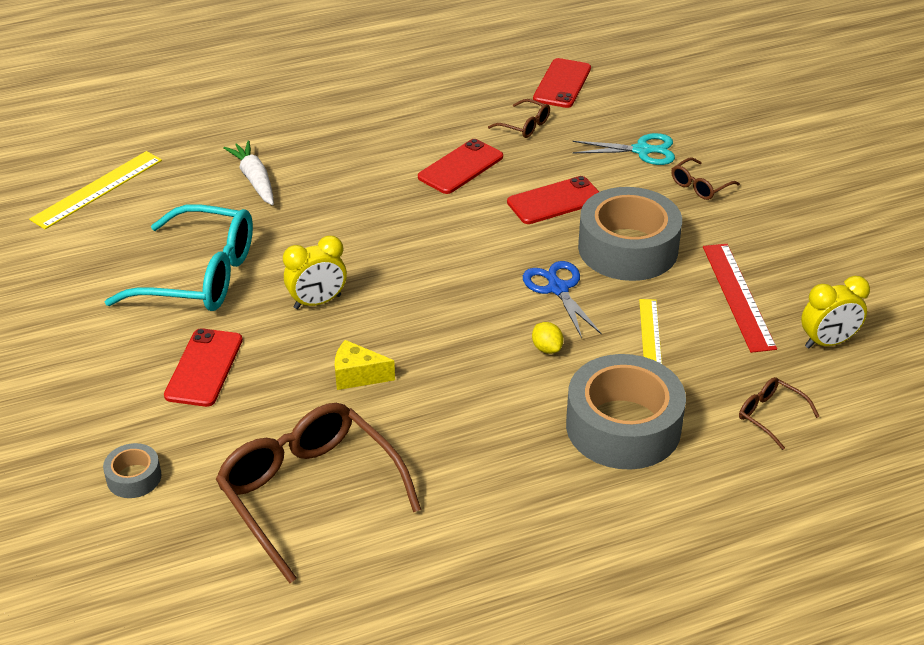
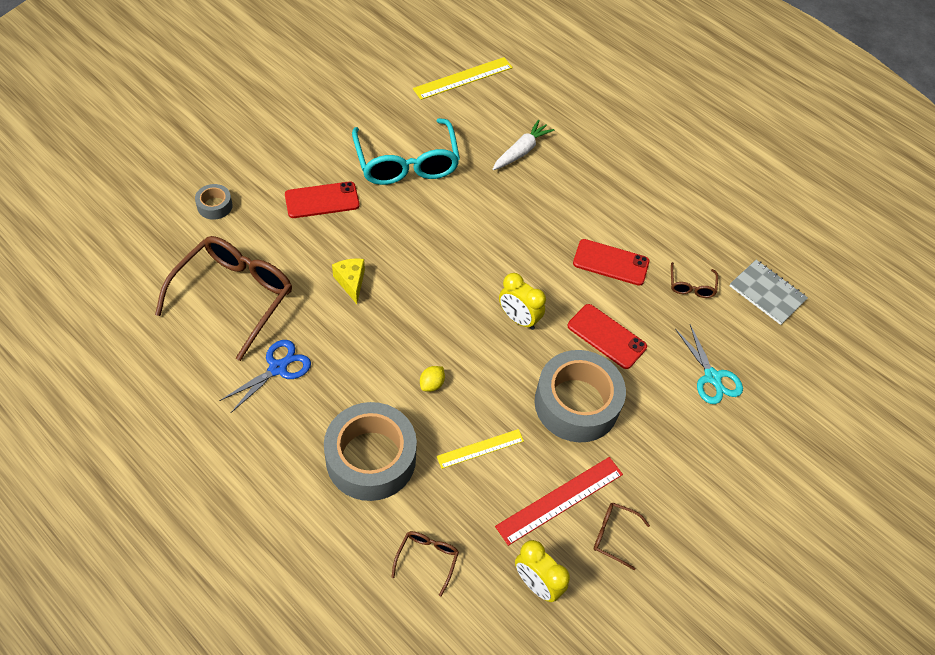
camera: 60 degrees right, 15 degrees up
yellow ruler [29,151,162,229] -> yellow ruler turned 45 degrees counterclockwise [413,57,513,100]
yellow clock [283,236,347,309] -> yellow clock moved to [499,273,546,330]
blue scissors [523,261,602,338] -> blue scissors moved to [219,340,311,413]
red phone [533,58,591,108] -> grey notebook [730,260,808,325]
brown glasses [671,158,740,200] -> brown glasses moved to [594,502,650,570]

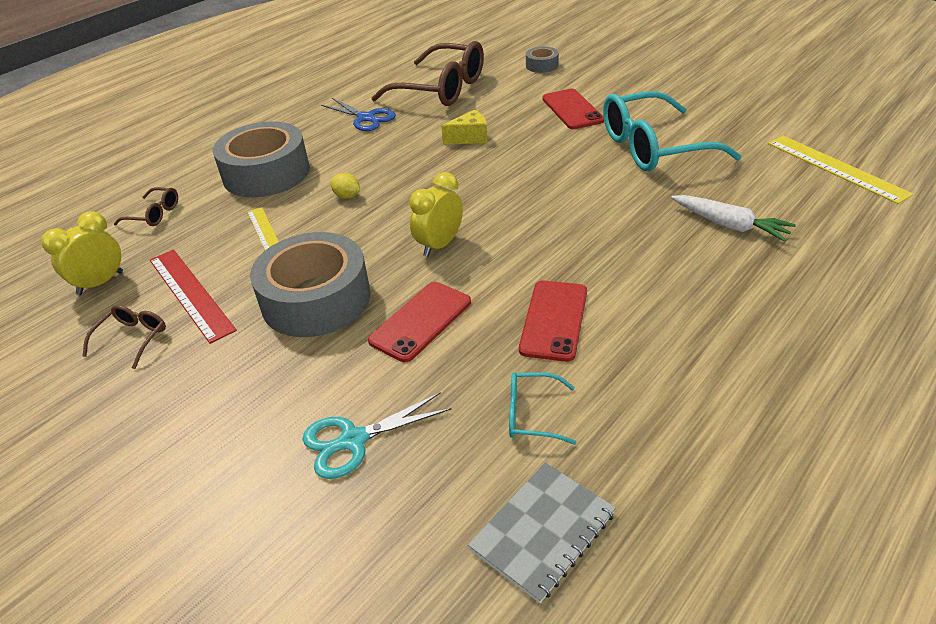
camera: 95 degrees right, 15 degrees down
brown glasses [671,262,718,298] -> turquoise glasses [509,372,577,445]

